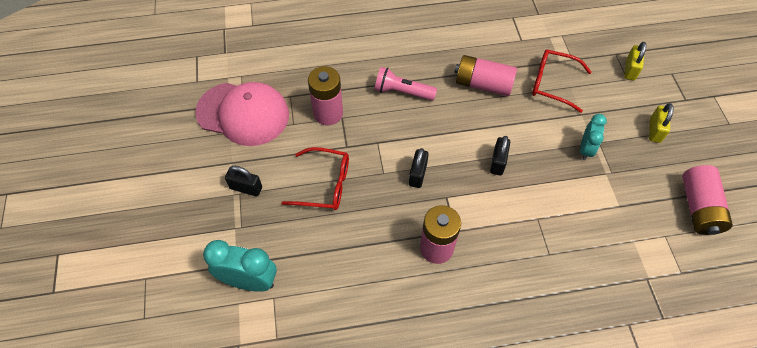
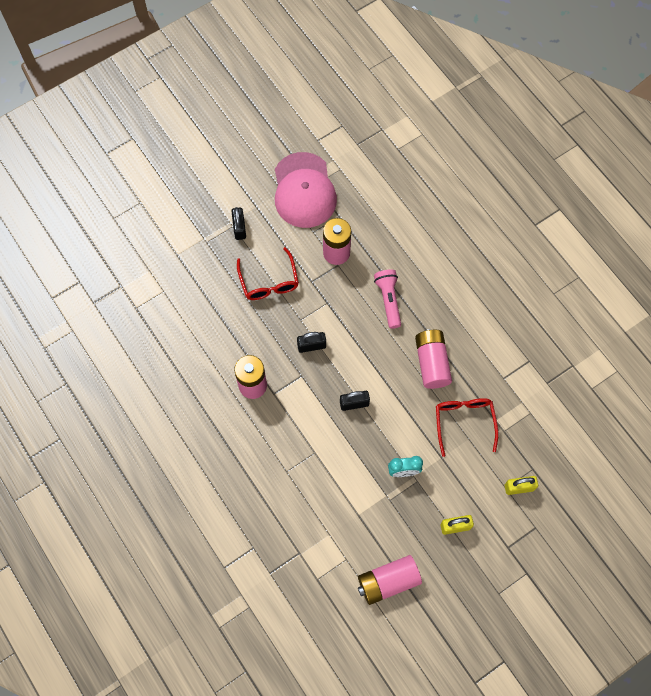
camera: 65 degrees right, 10 degrees up
turquoise clock [203,240,277,292] -> none

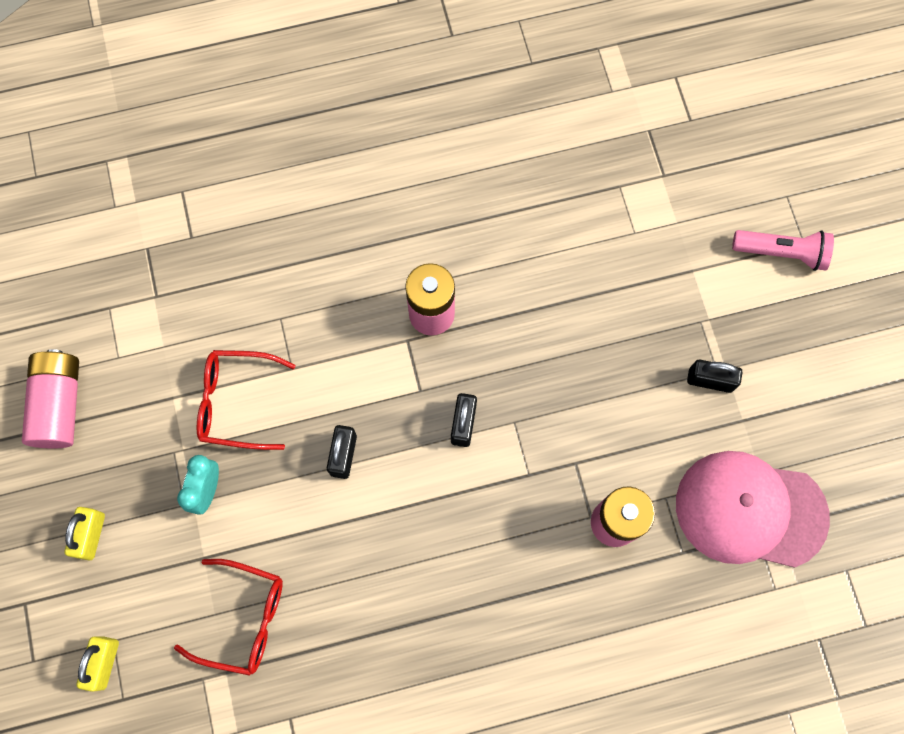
camera: 110 degrees right, 5 degrees up
red glasses [237,247,299,300] -> red glasses moved to [197,350,296,450]
pink flashlight [374,270,401,329] -> pink flashlight moved to [732,230,834,271]
pink battery [415,329,452,389] -> none

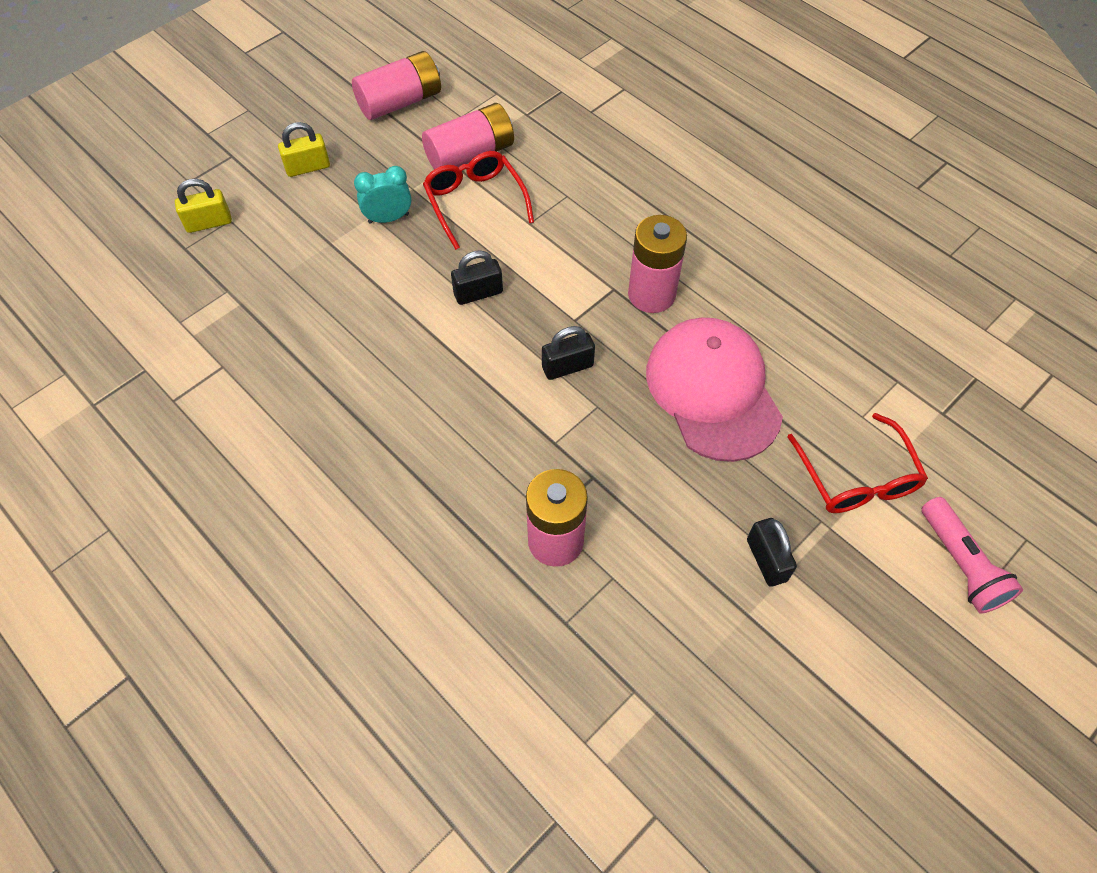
camera: 60 degrees right, 15 degrees down
red glasses [174,559,283,676] -> red glasses moved to [787,413,928,513]
pink cap [676,451,830,568] -> pink cap moved to [646,317,783,462]
none -> pink battery [422,103,514,169]

